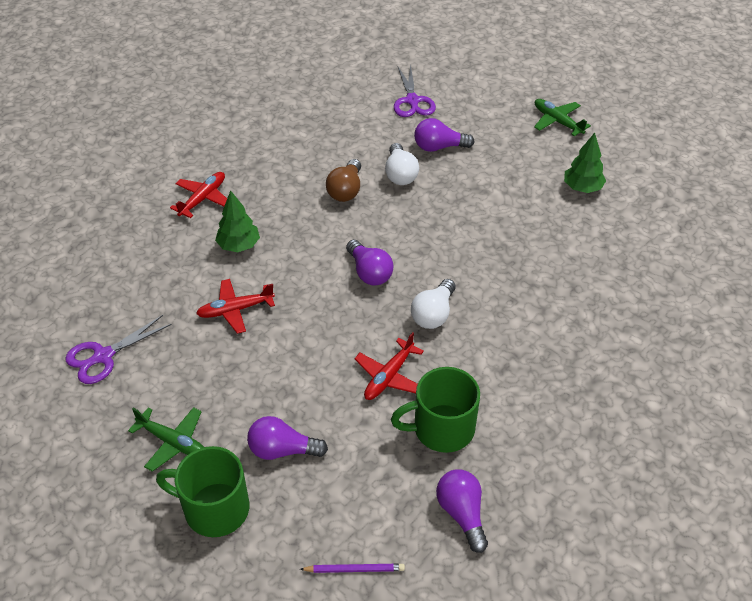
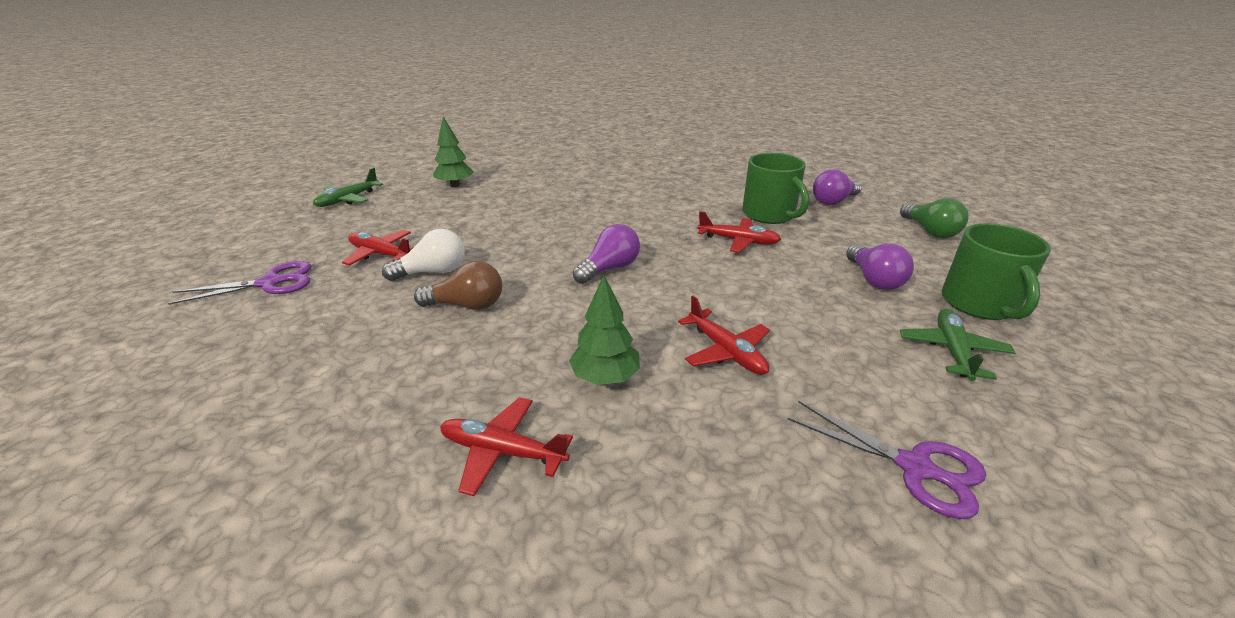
camera: 105 degrees left, 15 degrees down
purple pencil [300,564,405,573] -> green light bulb [900,198,969,238]
white light bulb [411,279,455,329] -> none
purple light bulb [414,118,475,152] -> red plane [342,230,414,266]

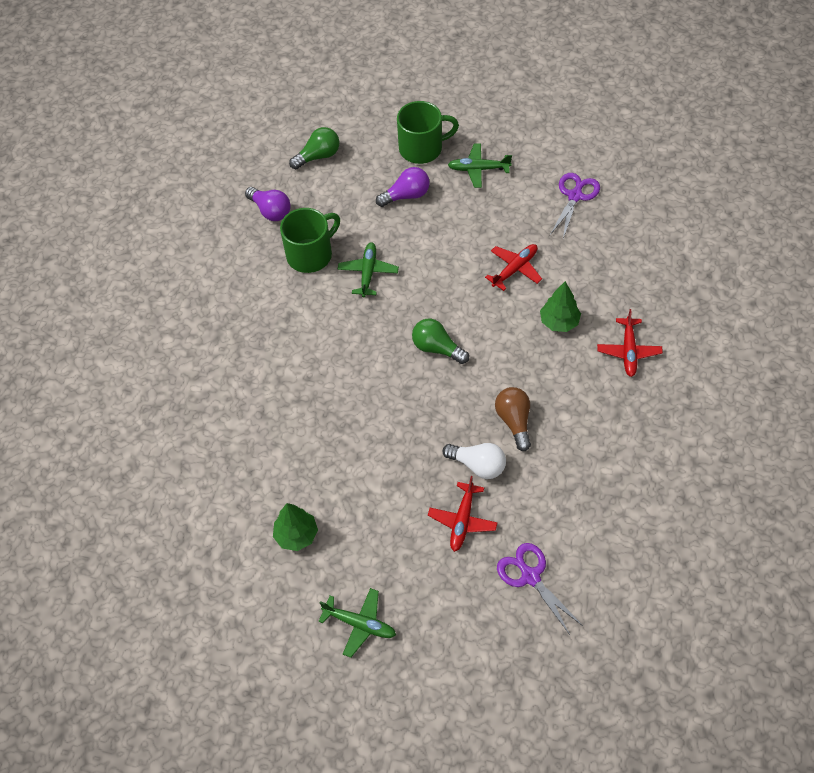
camera: 100 degrees left, 25 degrees up
white light bulb [382,229,465,281] -> white light bulb turned 150 degrees clockwise [442,443,506,479]
purple light bulb [573,224,640,284] -> green light bulb [412,319,469,364]
red plane [698,211,781,253] -> green plane [338,242,399,298]

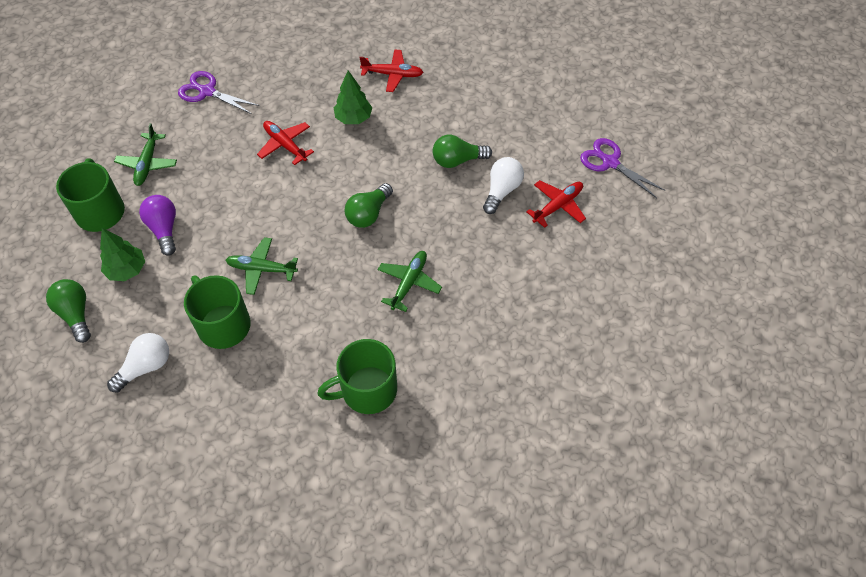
camera: 90 degrees left, 0 degrees up
purple light bulb [245,187,291,221] -> white light bulb [107,333,169,393]
green tree [273,503,318,551] -> green tree moved to [100,228,145,281]
green plane [318,588,396,658] -> green plane moved to [378,251,442,312]
red plane [428,476,498,552] -> red plane turned 60 degrees counterclockwise [526,180,586,228]
brown light bulb [495,387,531,451] -> green light bulb [433,135,492,168]
purple scissors [497,543,583,635] -> purple scissors turned 75 degrees clockwise [580,138,665,198]
none -> green mug [317,339,397,414]

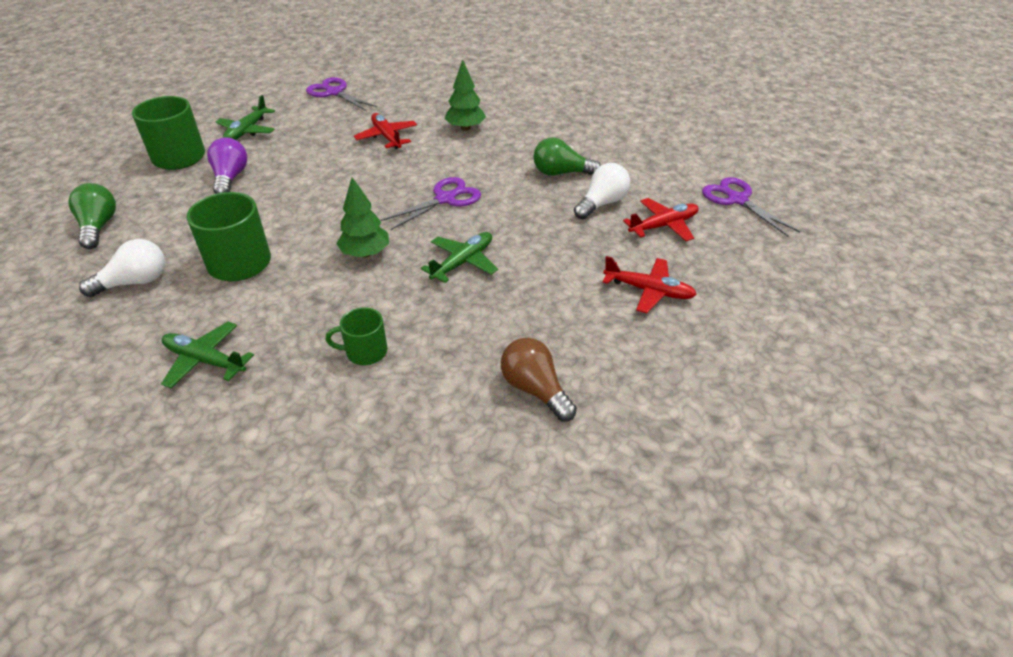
camera: 15 degrees right, 15 degrees down
green tree [100,228,145,281] -> green tree moved to [336,177,389,258]
green plane [226,237,298,295] -> green plane moved to [161,321,254,388]
green mug [317,339,397,414] -> green mug [326,307,388,365], size x0.57
green light bulb [345,183,393,228] -> purple scissors [381,177,481,230]
red plane [359,49,424,92] -> red plane moved to [603,256,697,313]
none -> brown light bulb [501,338,577,421]

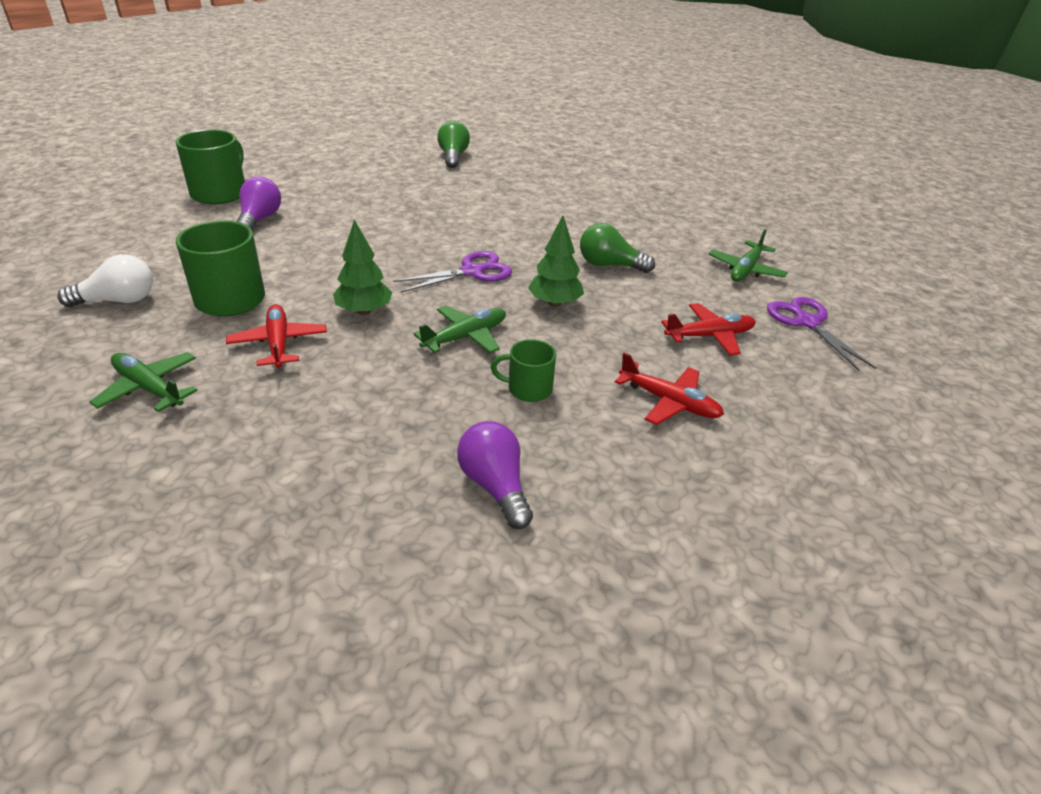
camera: 10 degrees right, 5 degrees down
green light bulb [68,183,116,249] -> green light bulb moved to [437,121,470,168]
green plane [216,95,275,140] -> green plane moved to [709,229,788,282]
purple scissors [306,77,377,111] -> none
green mug [326,307,388,365] -> green mug moved to [491,339,556,402]
red plane [354,113,417,149] -> red plane moved to [226,304,327,368]
green tree [445,59,486,131] -> green tree moved to [528,215,584,307]
brown light bulb [501,338,577,421] -> purple light bulb [457,421,533,529]
white light bulb [574,163,630,219] -> none

